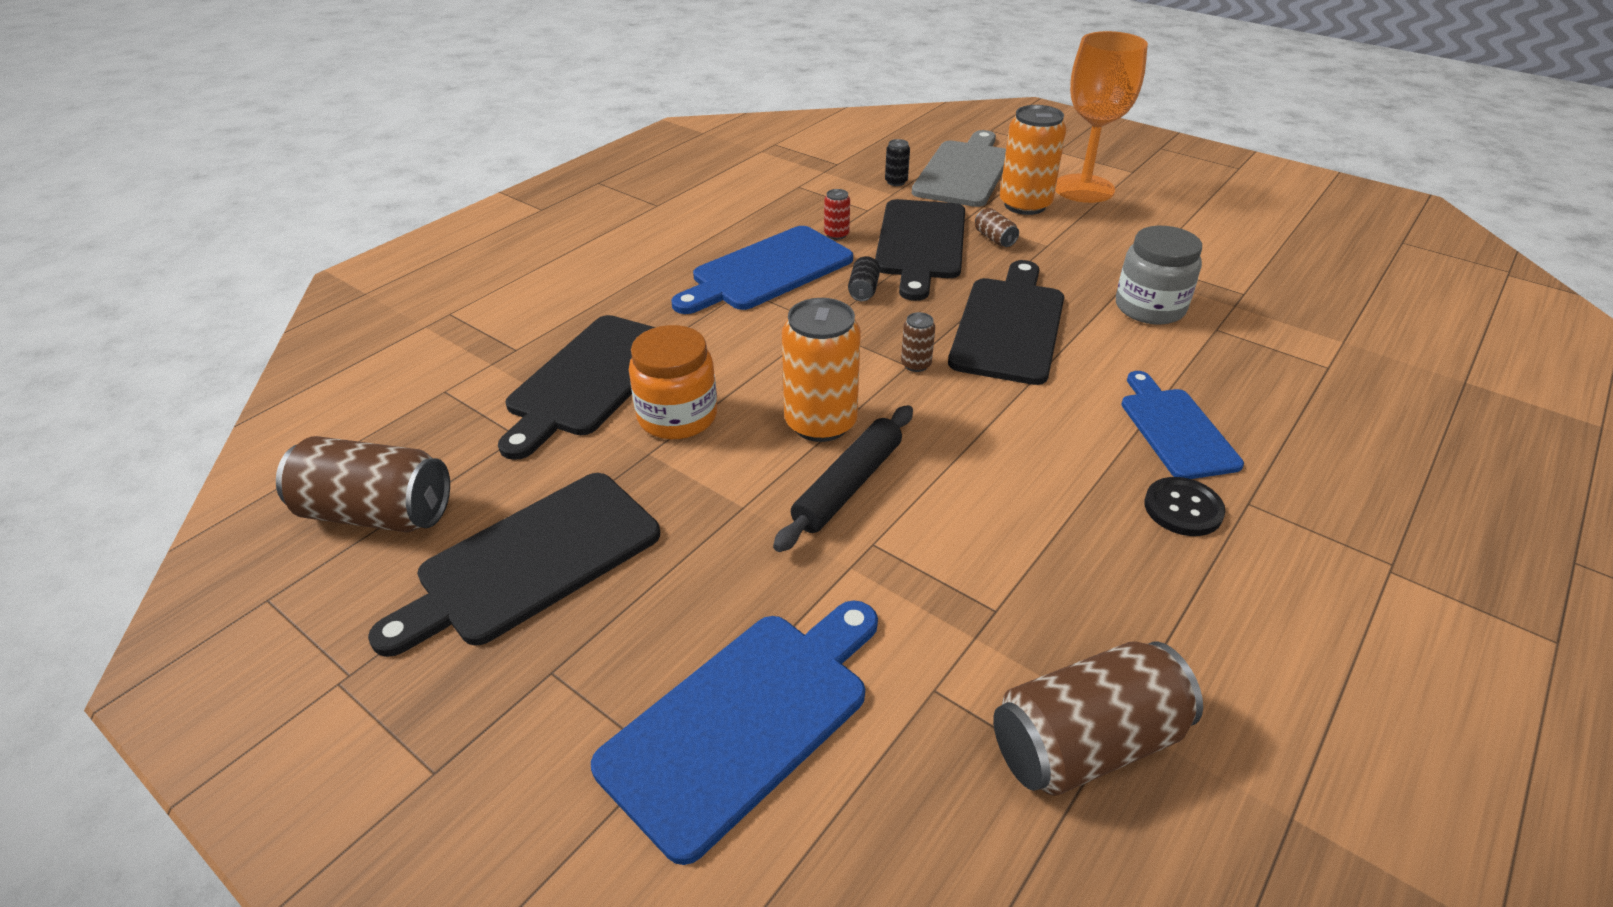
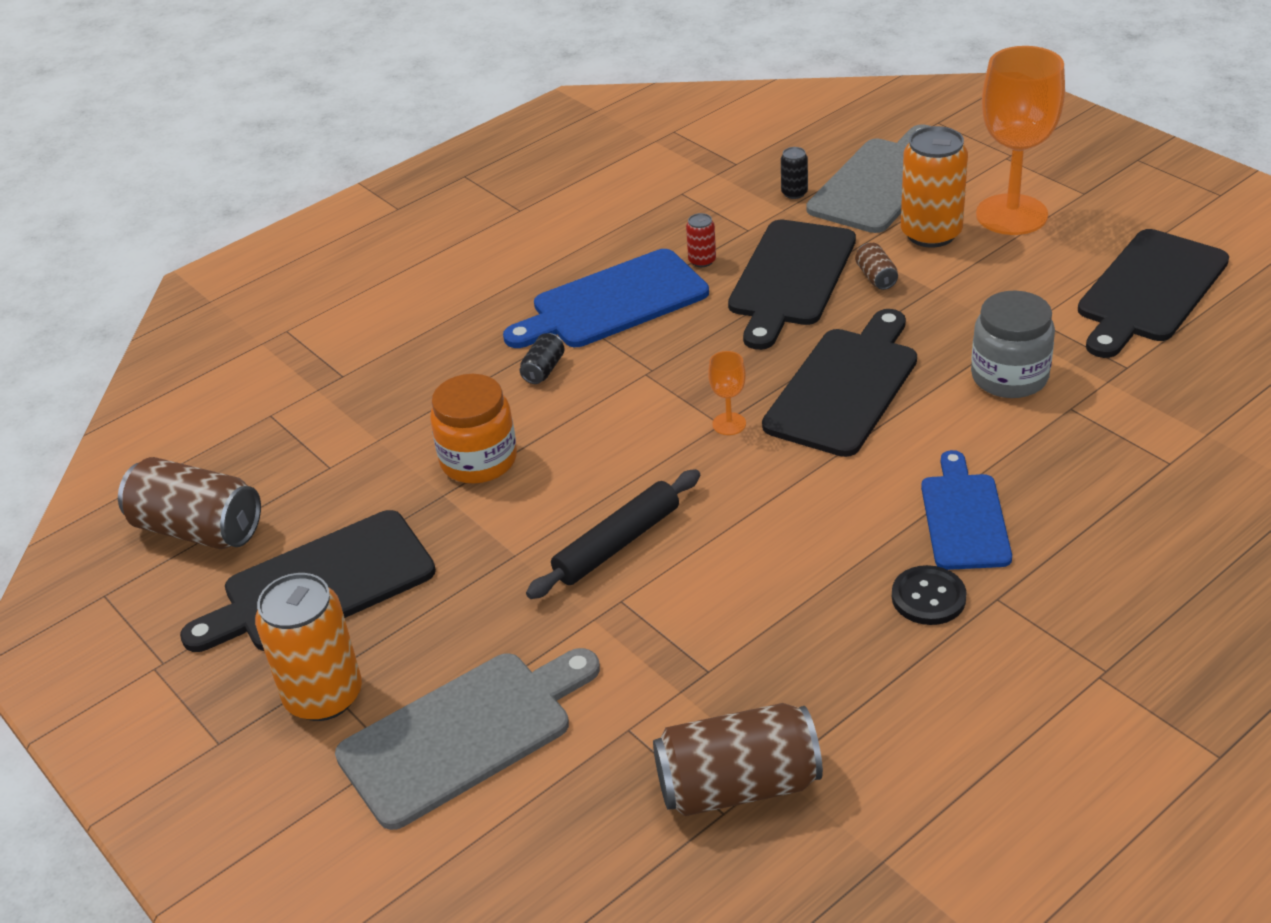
camera: 15 degrees right, 0 degrees up
black cutting board [498,315,656,460] -> black cutting board moved to [1078,229,1229,358]
blue cutting board [591,600,878,865] -> grey cutting board [335,648,600,830]
orange can [782,298,861,442] -> orange can moved to [255,573,362,721]
black can [848,256,880,301] -> black can moved to [520,333,565,384]
brown can [901,312,935,372] -> orange goblet [708,351,746,435]

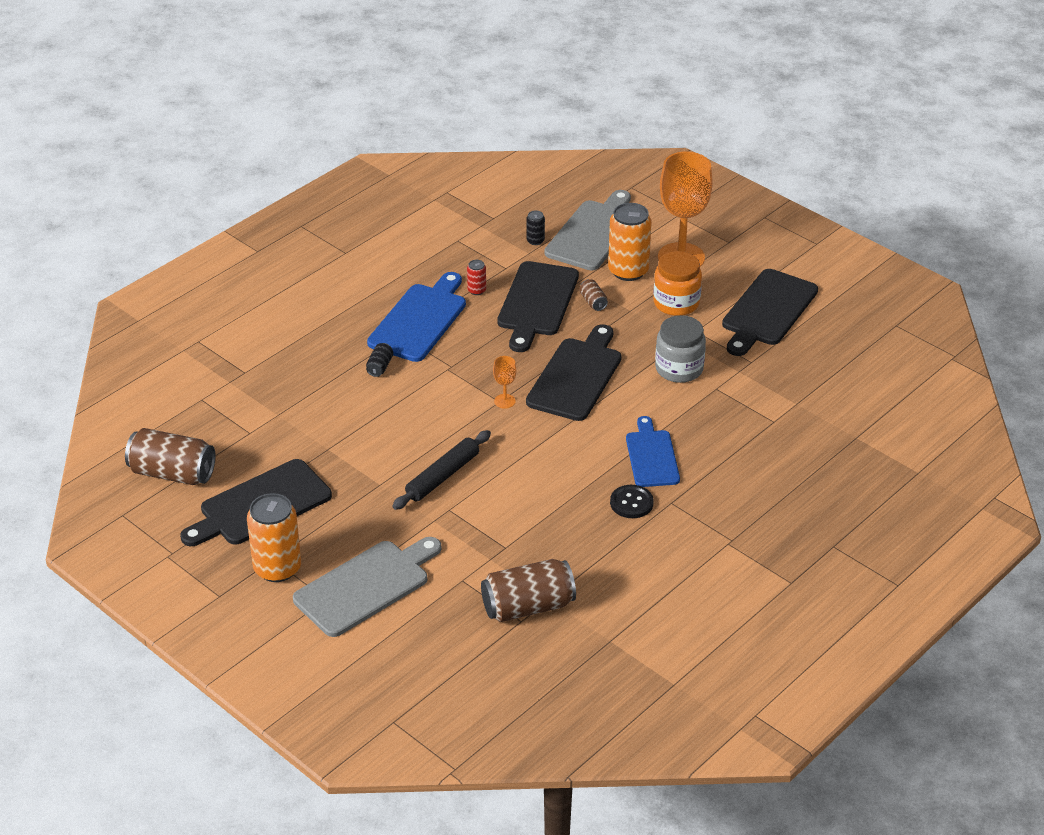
camera: 10 degrees left, 0 degrees up
orange jar [430,374,517,483] -> orange jar moved to [654,251,702,316]
blue cutting board [503,249,709,348] -> blue cutting board turned 150 degrees clockwise [367,272,466,362]

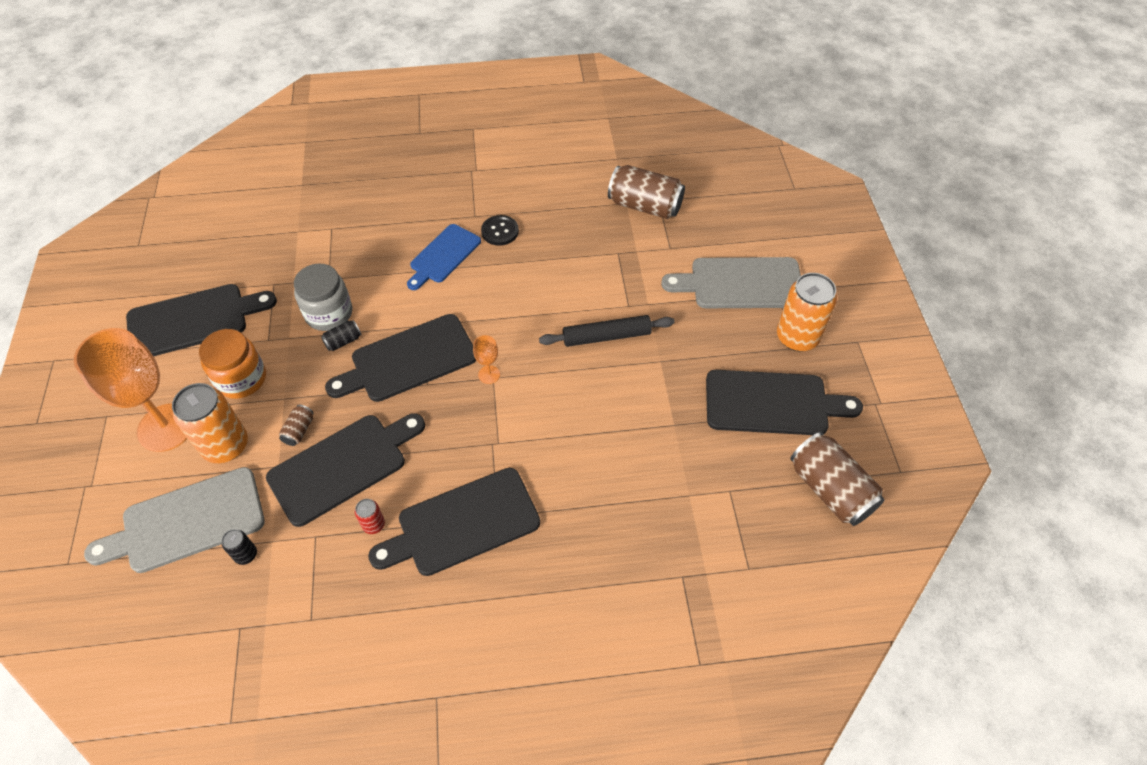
camera: 140 degrees left, 15 degrees up
black can [366,343,393,377] -> black can moved to [321,320,361,351]
blue cutting board [367,272,466,362] -> black cutting board [368,468,540,576]

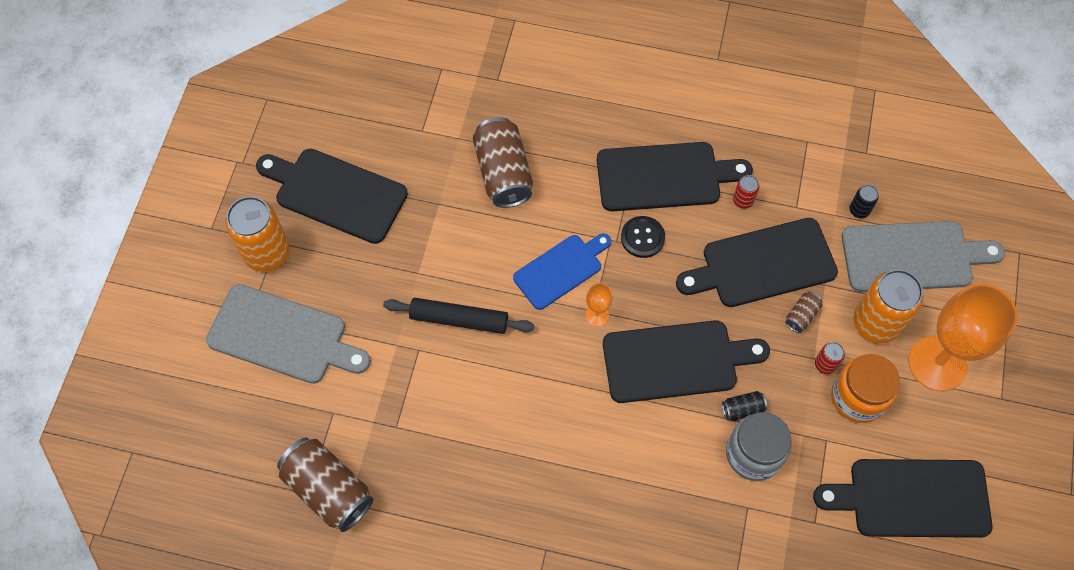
camera: 160 degrees left, 10 degrees up
blue cutting board [407,224,481,290] -> blue cutting board moved to [513,233,611,310]
black button [481,215,519,246] -> black button moved to [621,216,665,258]
brown can [790,432,884,526] -> brown can moved to [473,117,533,208]
none -> red can [815,342,845,374]

